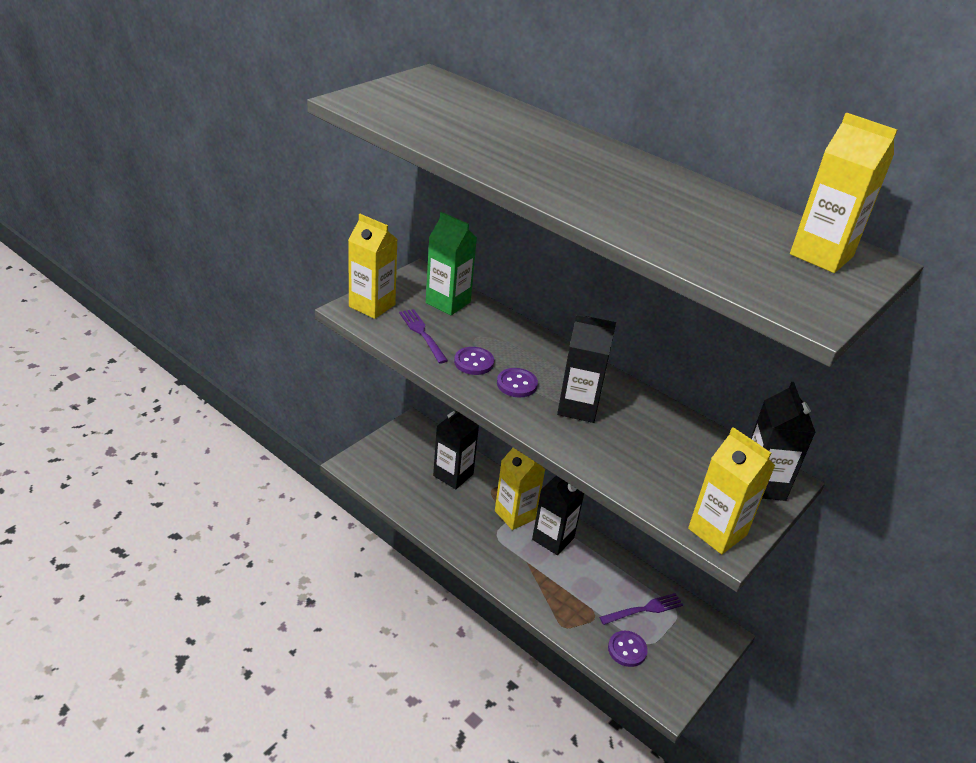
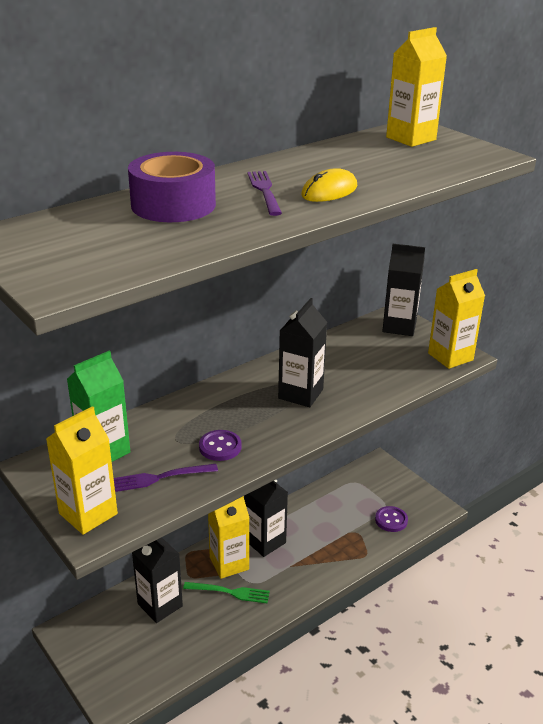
camera: 75 degrees left, 5 degrees down
purple button [497,368,538,398] -> none
purple fork [599,593,683,625] -> purple fork moved to [247,171,282,216]
none -> purple tape [128,152,216,222]
none -> green fork [183,582,270,603]
none -> yellow mouse [301,168,357,202]

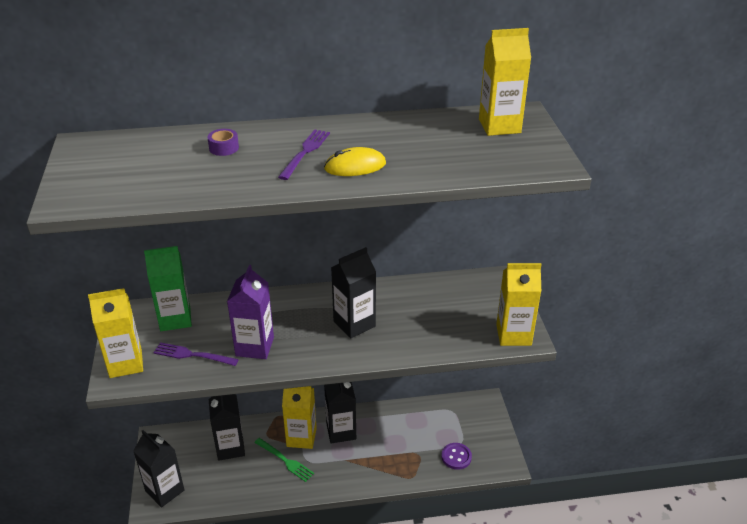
camera: 30 degrees right, 5 degrees up
purple tape [128,152,216,222] -> purple tape [207,129,239,156], size x0.42
purple button [199,430,242,461] -> purple carton [227,265,274,359]
black carton [382,244,425,336] -> black carton moved to [133,430,184,508]

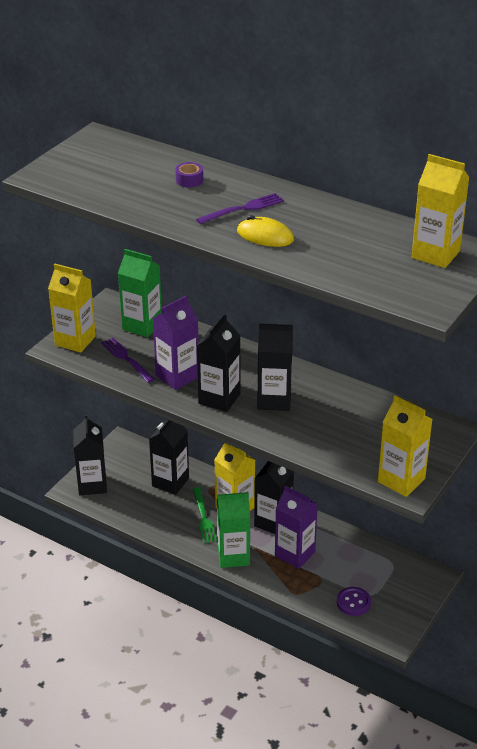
camera: 40 degrees right, 0 degrees up
none -> black carton [196,314,240,412]
none -> green carton [217,492,250,568]
none -> purple carton [275,485,318,569]

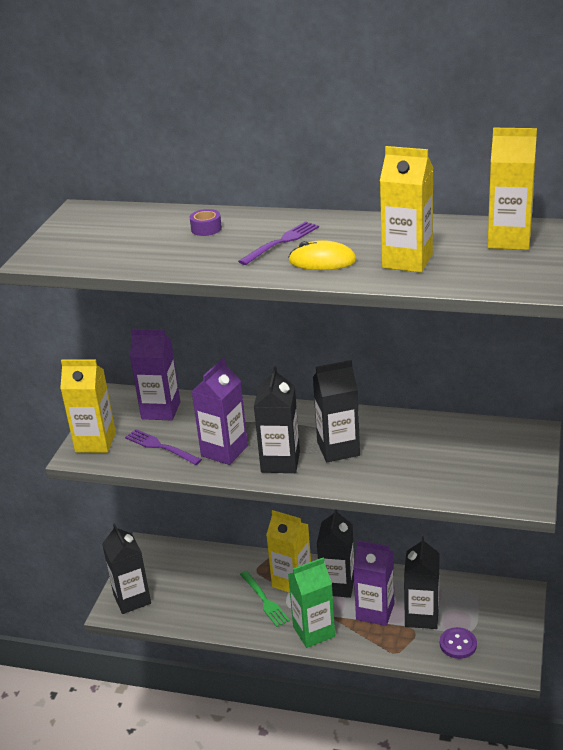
camera: 15 degrees left, 5 degrees down
green carton [118,249,162,337] -> purple carton [130,329,180,421]
black carton [149,420,189,495] -> black carton moved to [404,536,439,629]
yellow carton [378,396,433,497] -> yellow carton moved to [380,146,434,273]

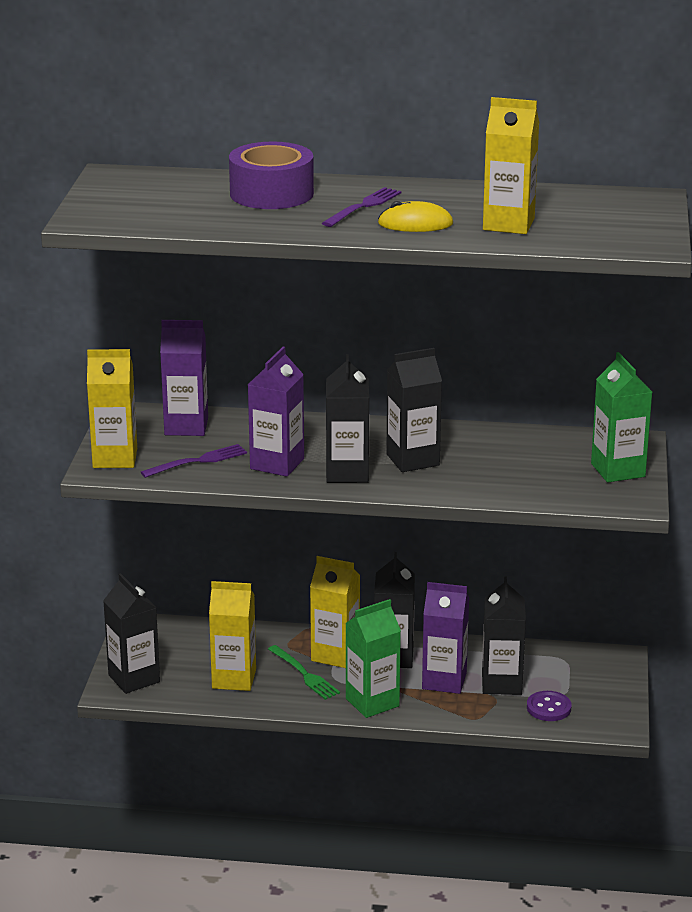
camera: 10 degrees left, 5 degrees down
purple fork [125,429,202,465] -> purple fork turned 120 degrees clockwise [141,444,247,478]
purple tape [190,209,222,236] -> purple tape [229,142,314,209], size x2.38
yellow carton [487,128,537,250] -> yellow carton moved to [209,581,256,691]
none -> green carton [591,352,652,482]

